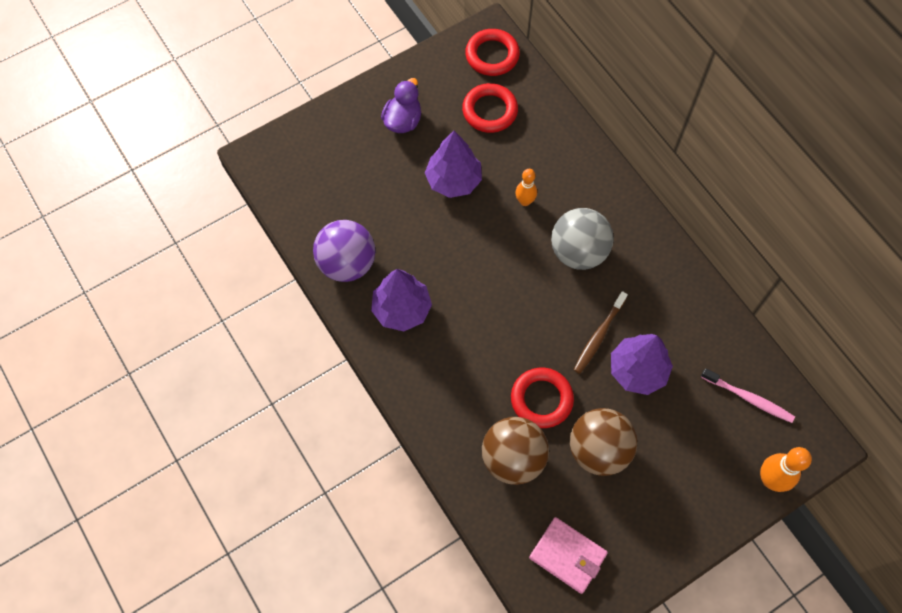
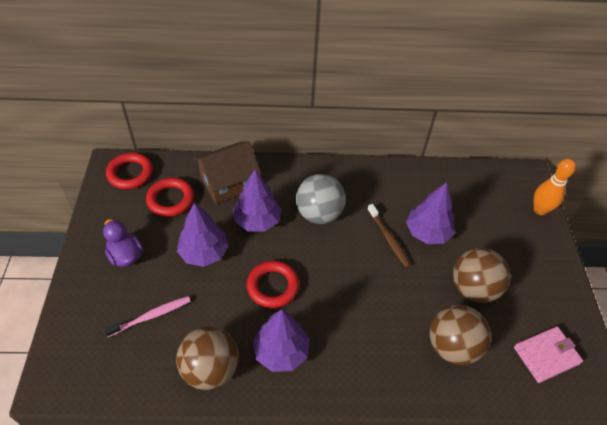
camera: 60 degrees left, 15 degrees down
purple ball [313,220,375,282] -> brown ball [176,326,239,390]
red ring [511,368,574,428] -> red ring moved to [247,261,299,308]
orange bowling pin [515,169,537,206] -> purple tree [233,170,282,231]
pink toothbrush [701,368,795,423] -> pink toothbrush moved to [103,296,191,337]
none -> brown house [194,141,261,204]

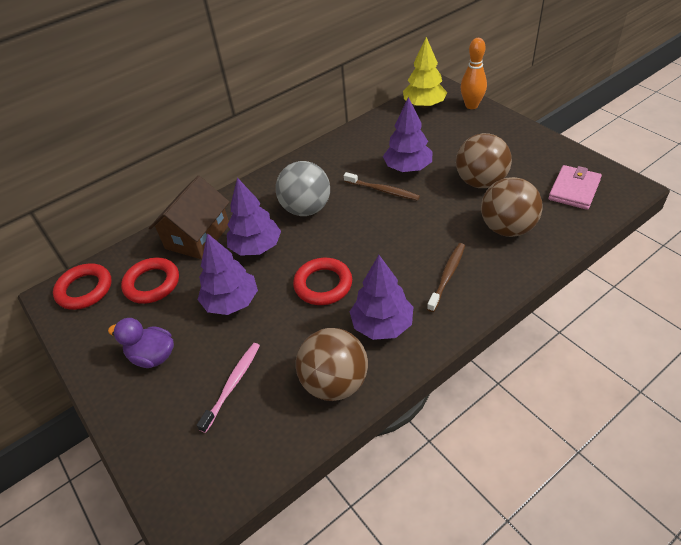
camera: 30 degrees left, 5 degrees down
none -> yellow tree [403,37,447,108]
none -> brown toothbrush [427,243,465,312]

